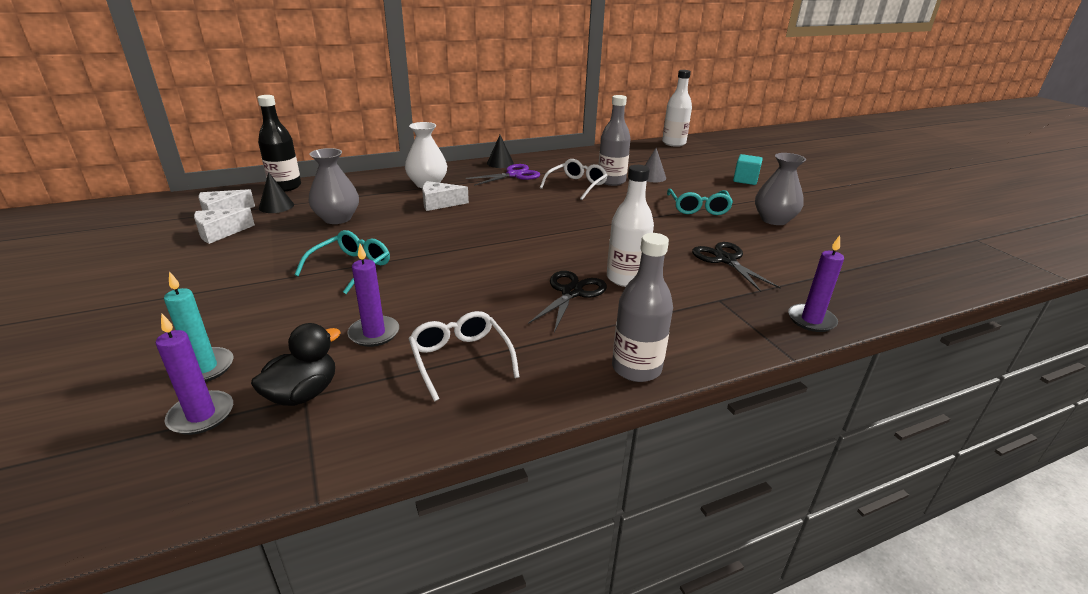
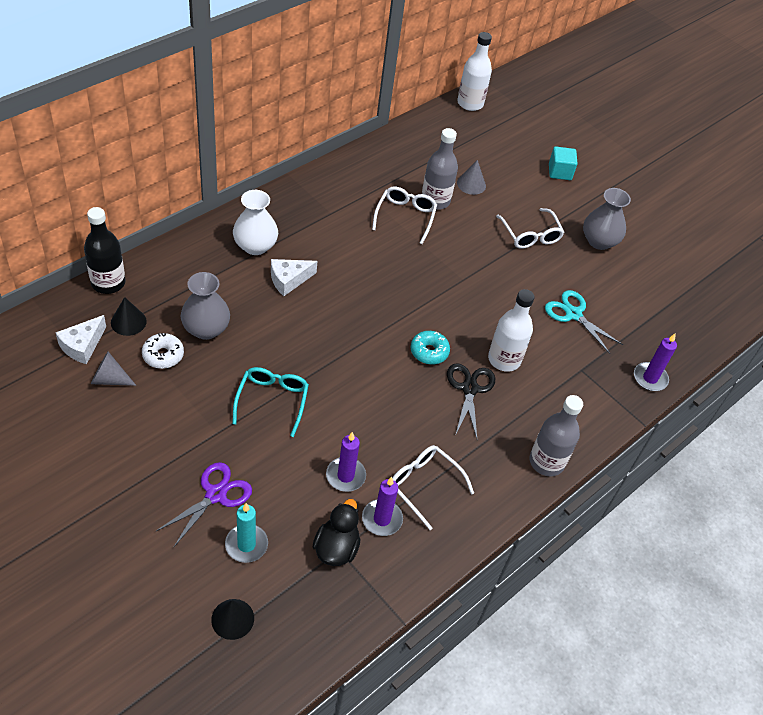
camera: 25 degrees left, 20 degrees up
purple candle [156,313,233,435] -> purple candle moved to [362,477,403,536]
white cheese [194,207,255,244] -> grey cone [91,352,136,386]
purple scissors [466,164,540,186] -> purple scissors moved to [156,462,252,548]
black cone [487,135,514,168] -> black cone moved to [211,599,254,640]
turquoise glasses [667,189,733,215] -> white glasses [496,208,564,249]
black scissors [692,242,781,292] -> turquoise scissors [545,290,623,354]
none -> white donut [142,333,184,369]
none -> turquoise donut [411,331,450,365]

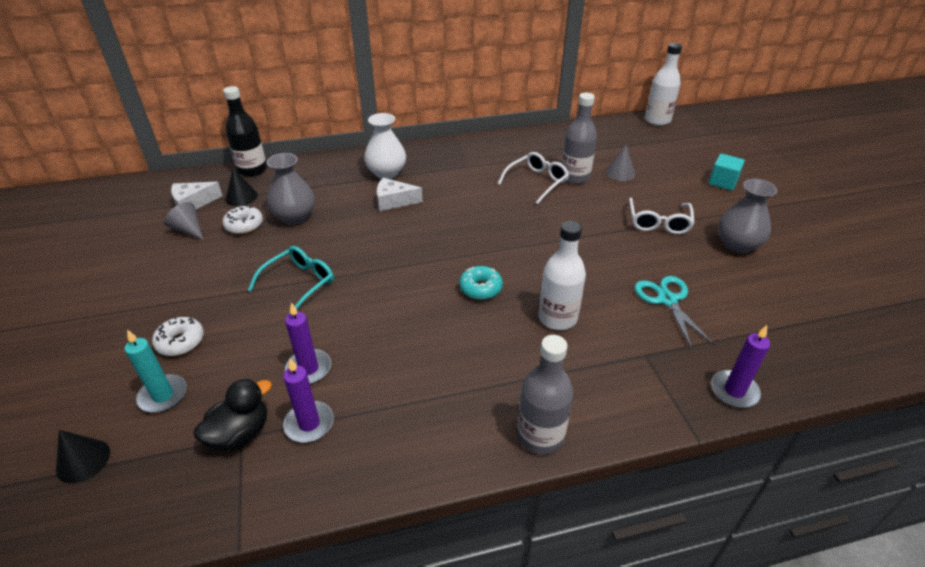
camera: 35 degrees right, 10 degrees down
purple scissors [156,462,252,548] -> white donut [152,317,204,356]
white glasses [392,445,474,530] -> none
black scissors [447,363,495,441] -> none

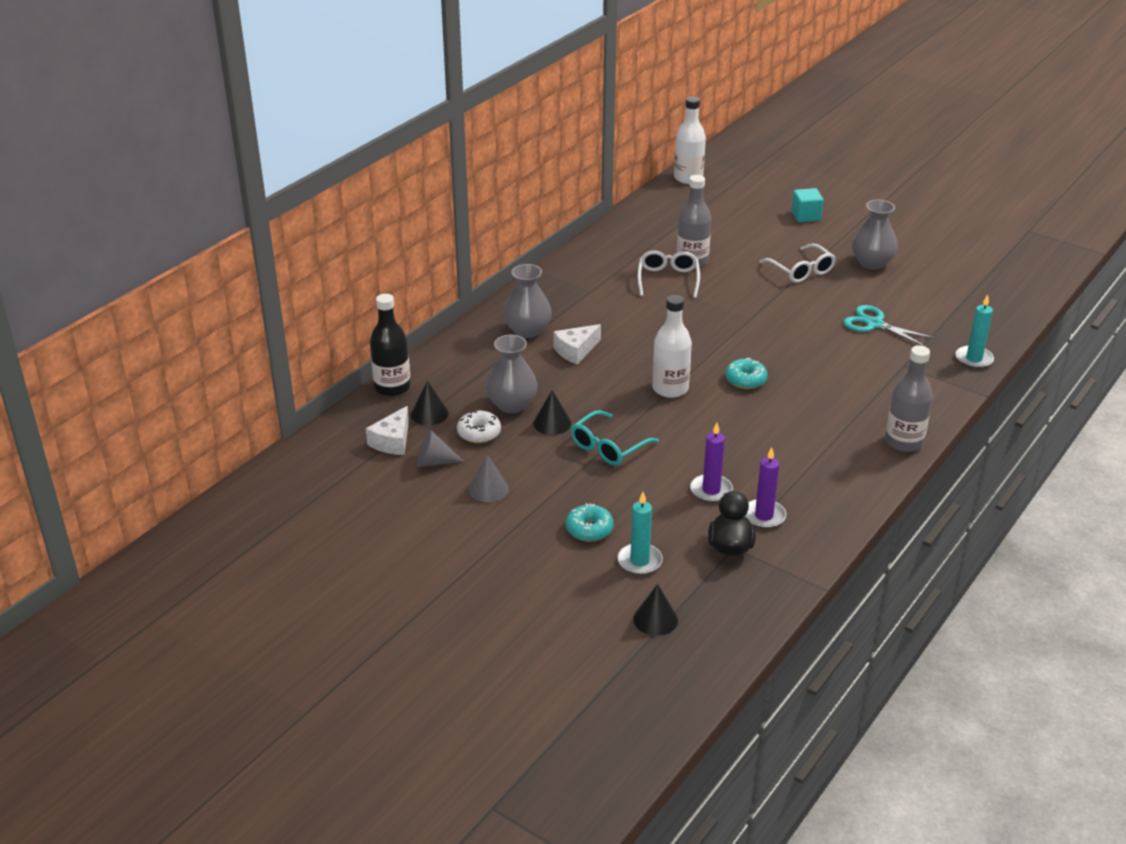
camera: 40 degrees left, 5 degrees down
white donut [152,317,204,356] -> turquoise donut [566,503,614,542]
turquoise glasses [248,246,334,316] -> turquoise glasses turned 135 degrees counterclockwise [571,410,659,465]
white vase [364,113,406,179] -> grey vase [503,264,552,338]
white bottle [538,221,586,330] -> white bottle moved to [652,295,692,398]
grey cone [605,145,635,181] -> grey cone moved to [469,455,509,502]
purple candle [711,325,770,408] -> turquoise candle [955,294,994,369]
none -> black cone [534,390,571,435]

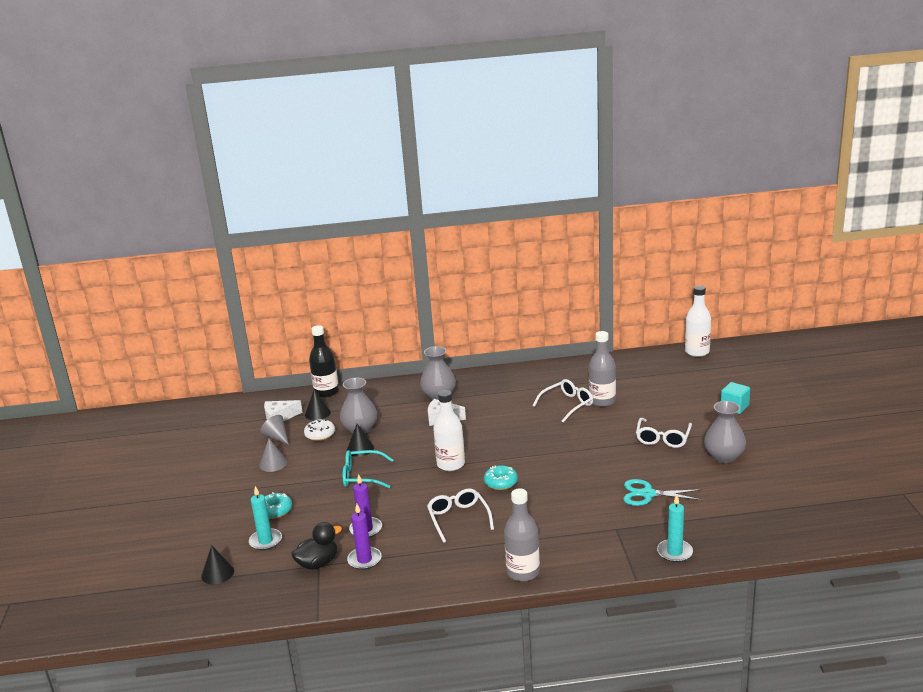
camera: 50 degrees right, 10 degrees down
turquoise scissors [843,305,935,347] -> turquoise scissors turned 75 degrees counterclockwise [623,479,703,506]
none -> white glasses [427,488,494,543]

